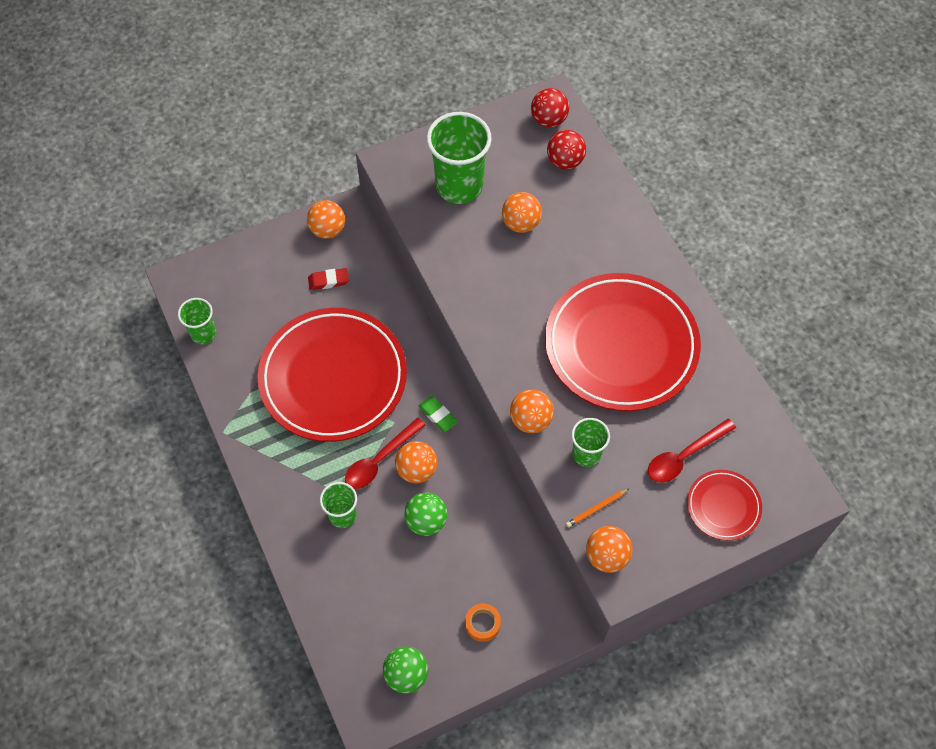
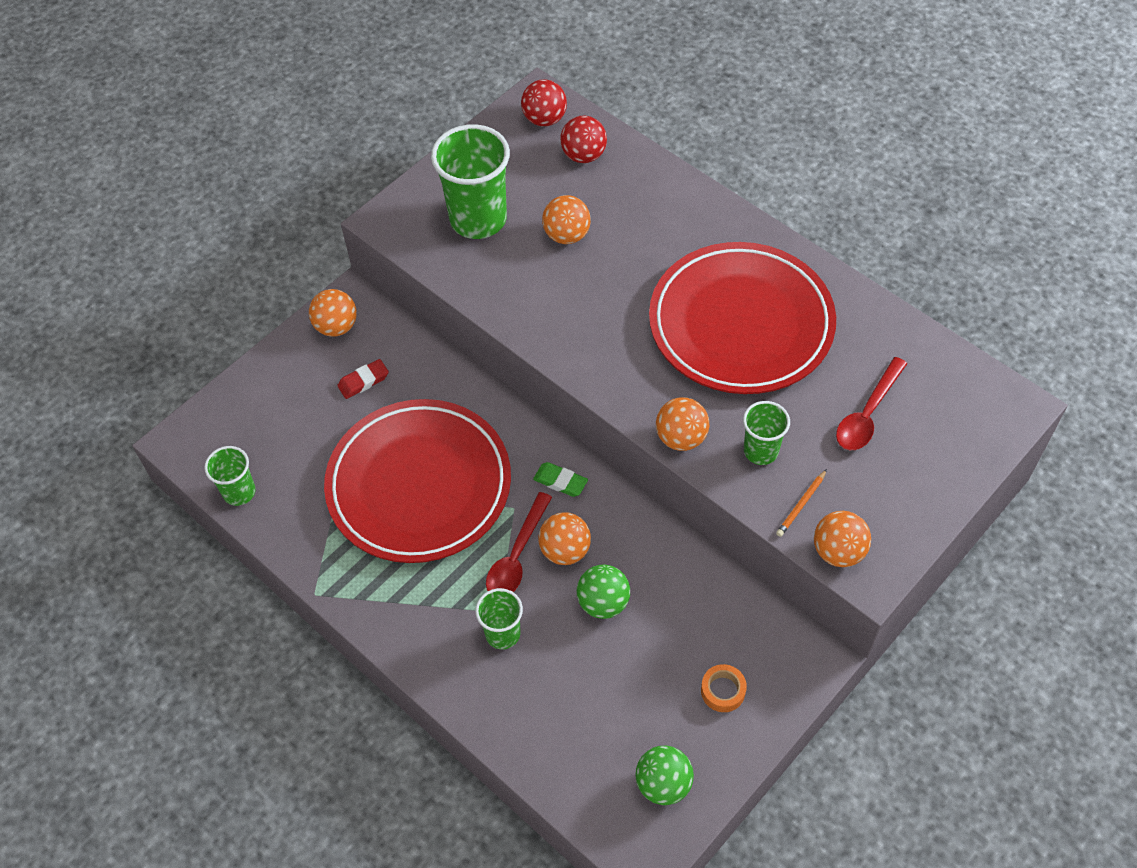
camera: 20 degrees left, 5 degrees down
red plate [687,470,762,541] -> none

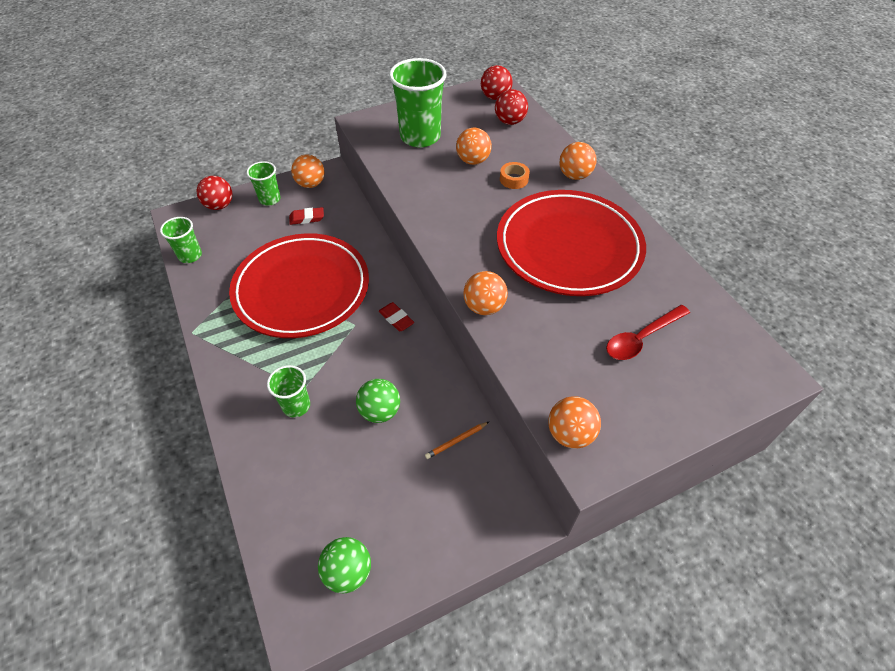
camera: 20 degrees right, 5 degrees down
red spoon [486,492,552,592] -> none
green eraser [533,462,588,497] -> red eraser [379,302,414,331]
orange ball [538,512,591,565] -> orange ball moved to [559,142,597,180]
orange tape [701,664,747,712] -> orange tape moved to [500,162,530,189]
green cup [743,401,790,465] -> green cup moved to [246,161,281,205]
orange pencil [776,469,827,537] -> orange pencil moved to [425,422,489,459]
none -> red ball [196,176,233,210]

